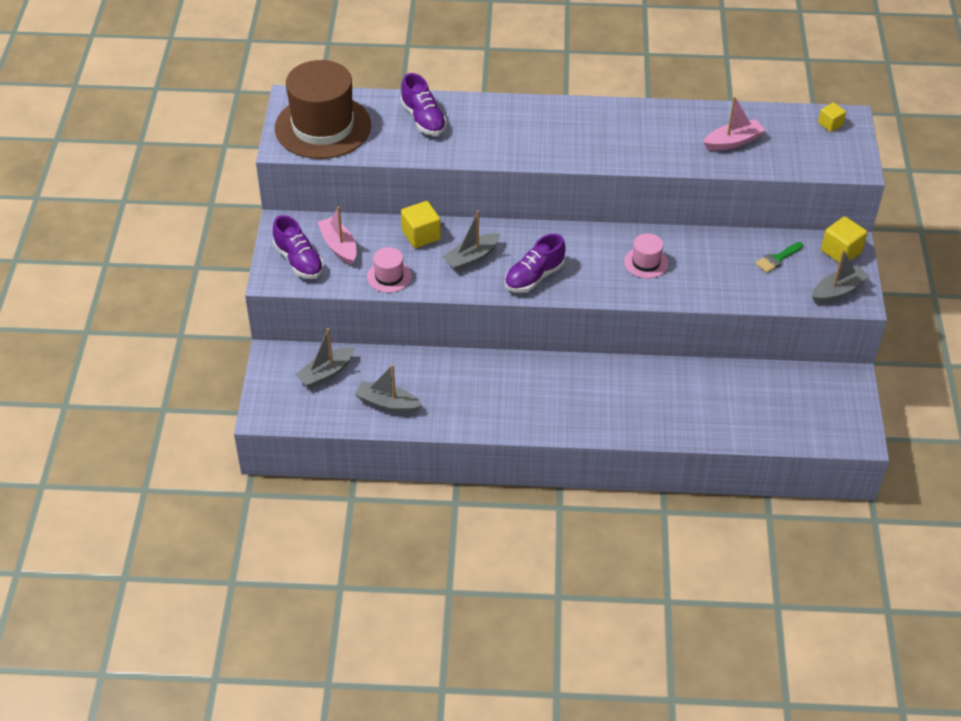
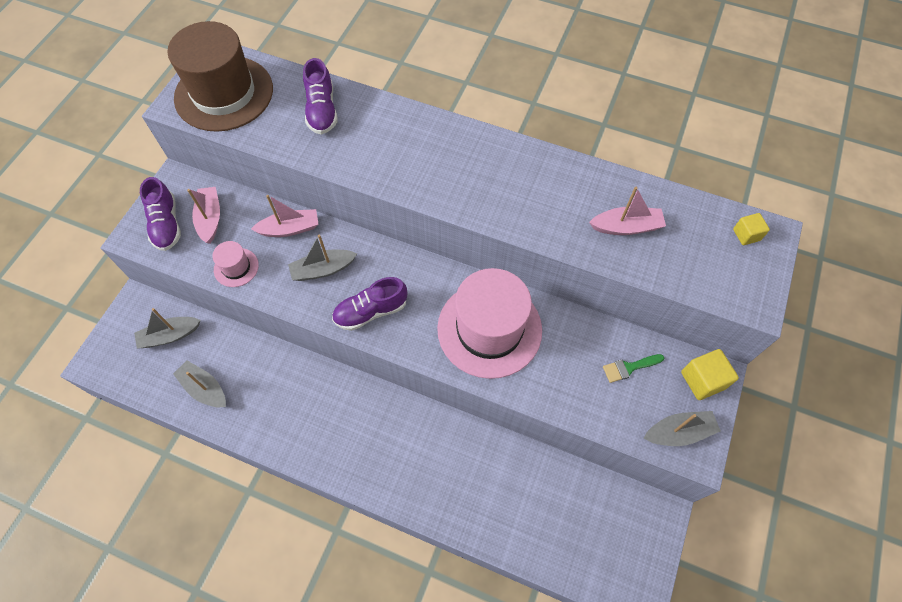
camera: 20 degrees right, 15 degrees up
yellow cube [401,201,441,248] -> pink boat [251,195,318,237]
pink hat [624,233,668,278] -> pink hat [437,268,542,379], size x2.24

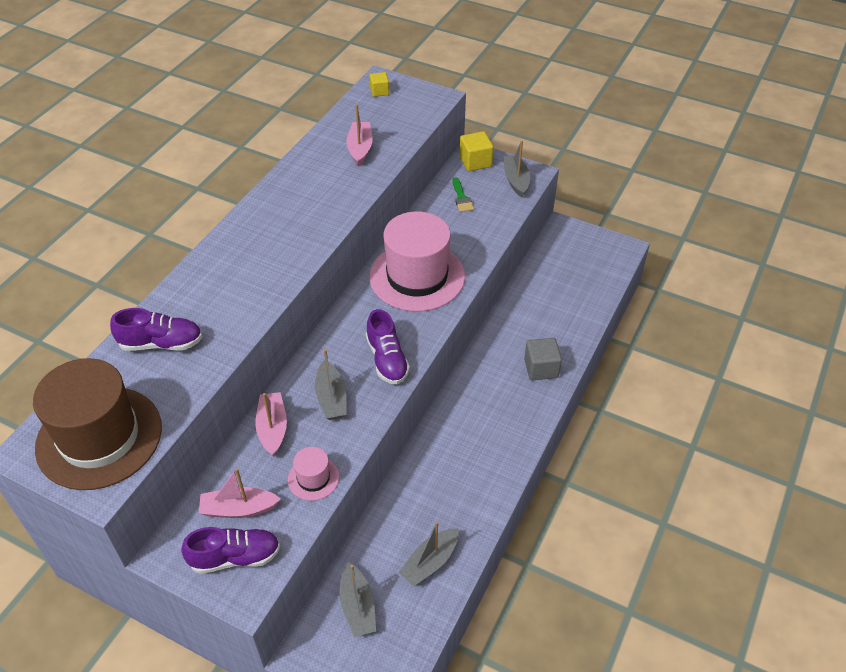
camera: 85 degrees left, 15 degrees down
none -> grey cube [524,338,562,380]

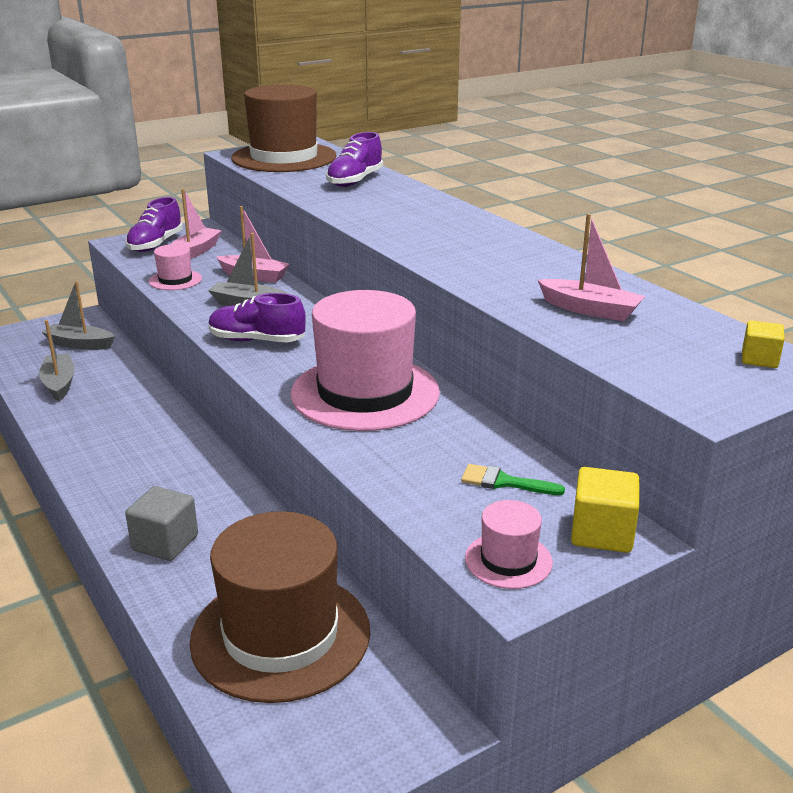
camera: 120 degrees right, 20 degrees down
grey boat [504,141,530,198] -> pink hat [465,500,553,589]
none -> brown hat [190,511,370,703]

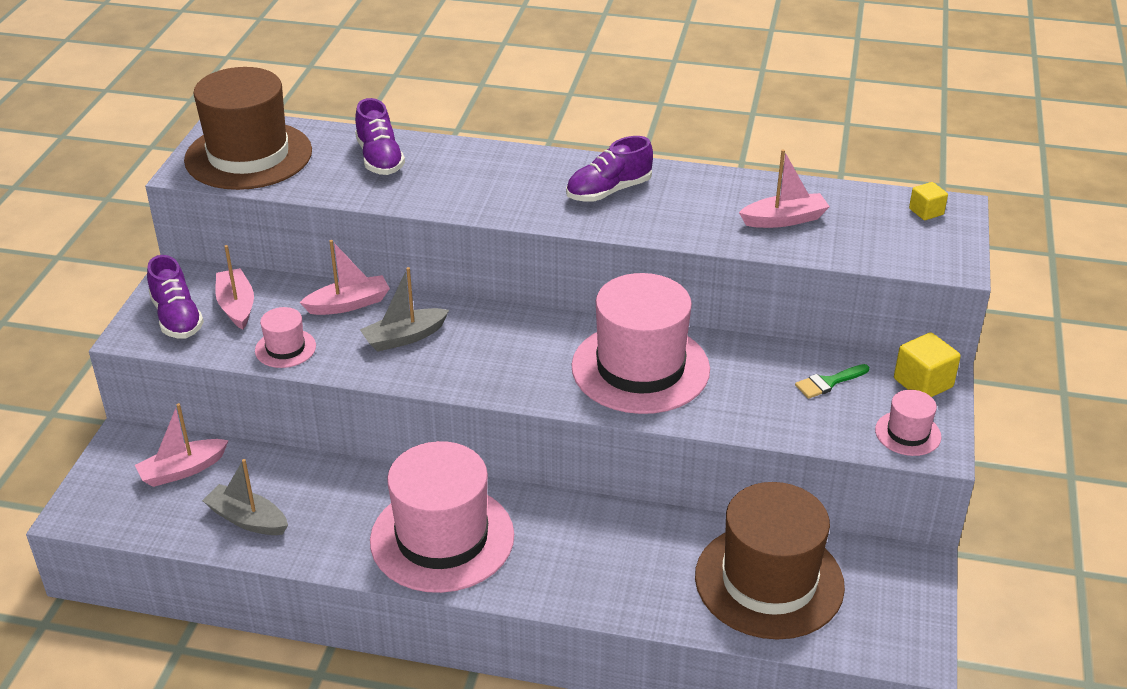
camera: 45 degrees left, 10 degrees up
grey boat [41,281,115,350] -> pink boat [135,403,229,487]
grey cube [125,486,198,561] -> none
purple shoe [208,293,306,342] -> purple shoe moved to [566,136,653,202]
none -> pink hat [370,441,514,593]

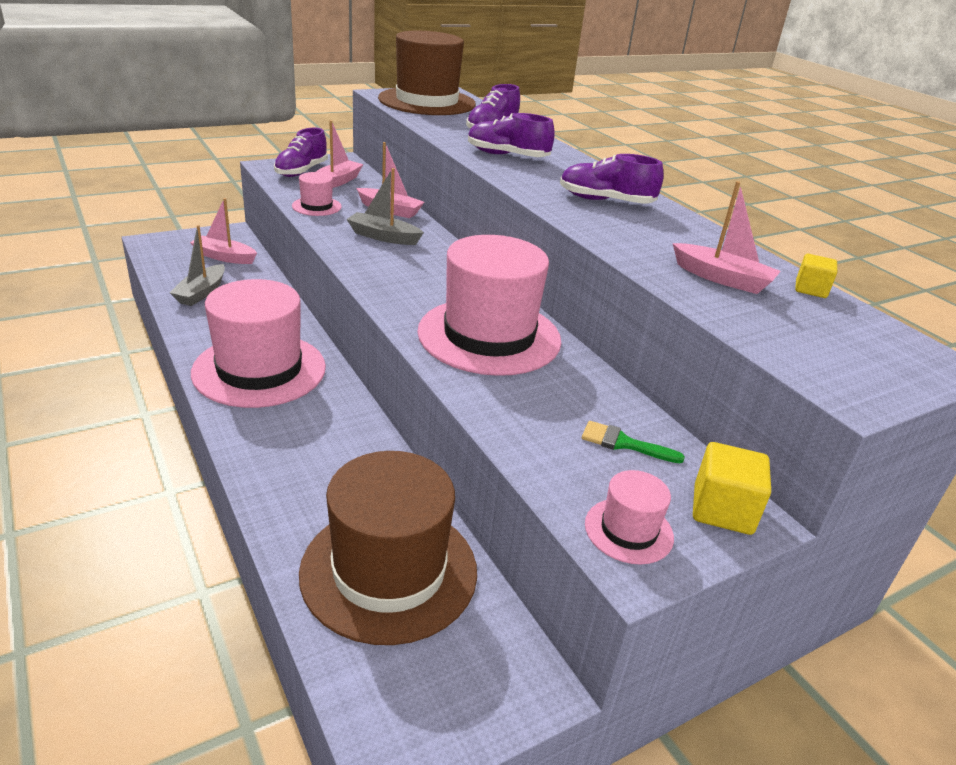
camera: 45 degrees right, 5 degrees down
grey boat [202,459,288,535] -> grey boat turned 150 degrees counterclockwise [170,225,225,306]
yellow cube [909,182,948,220] -> yellow cube moved to [795,254,837,298]
none -> purple shoe [468,113,555,157]

